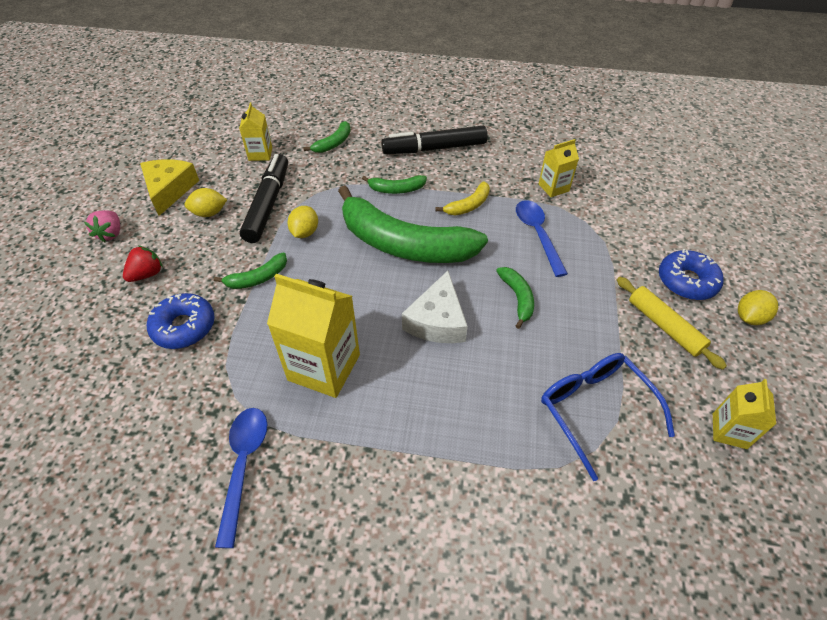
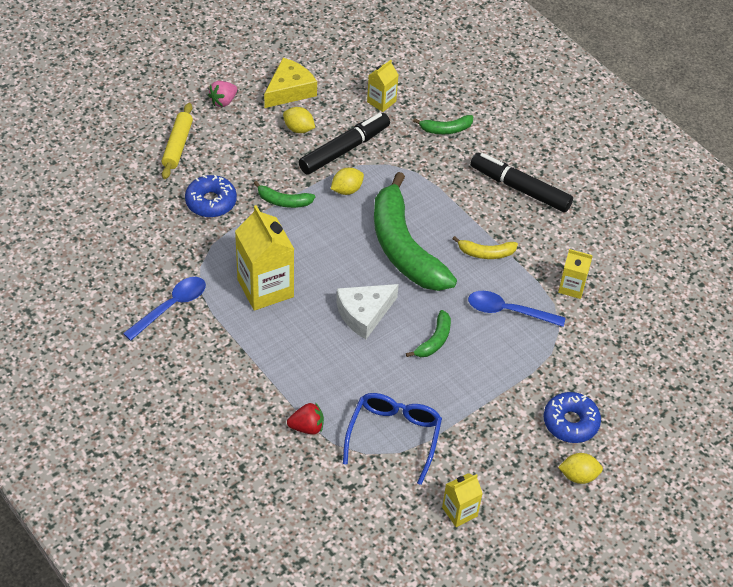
camera: 40 degrees right, 0 degrees up
red strawberry [123,246,163,282] -> red strawberry moved to [287,402,324,435]
green banana [362,175,427,194] -> none
blue spoon [516,200,568,277] -> blue spoon turned 105 degrees counterclockwise [468,291,565,327]
yellow rolling pin [617,277,727,370] -> yellow rolling pin moved to [162,103,193,179]

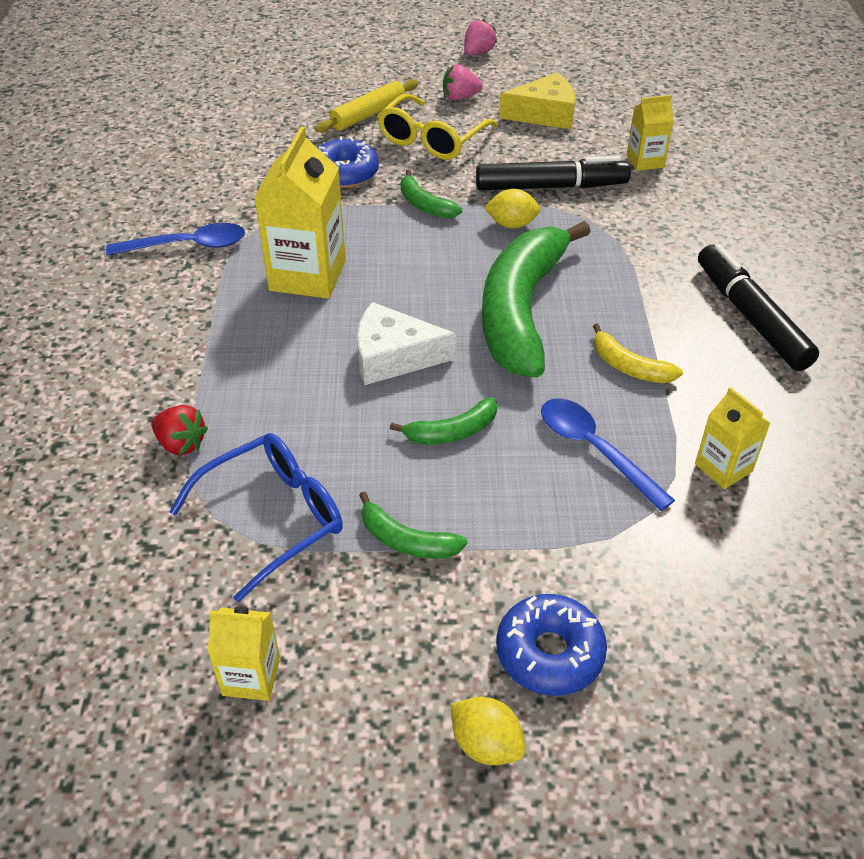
camera: 40 degrees right, 5 degrees down
yellow lemon [283,107,315,133] -> none
green banana [413,115,473,134] -> green banana moved to [359,491,467,559]
none -> yellow glasses [377,94,498,160]
none -> pink strawberry [464,19,497,55]

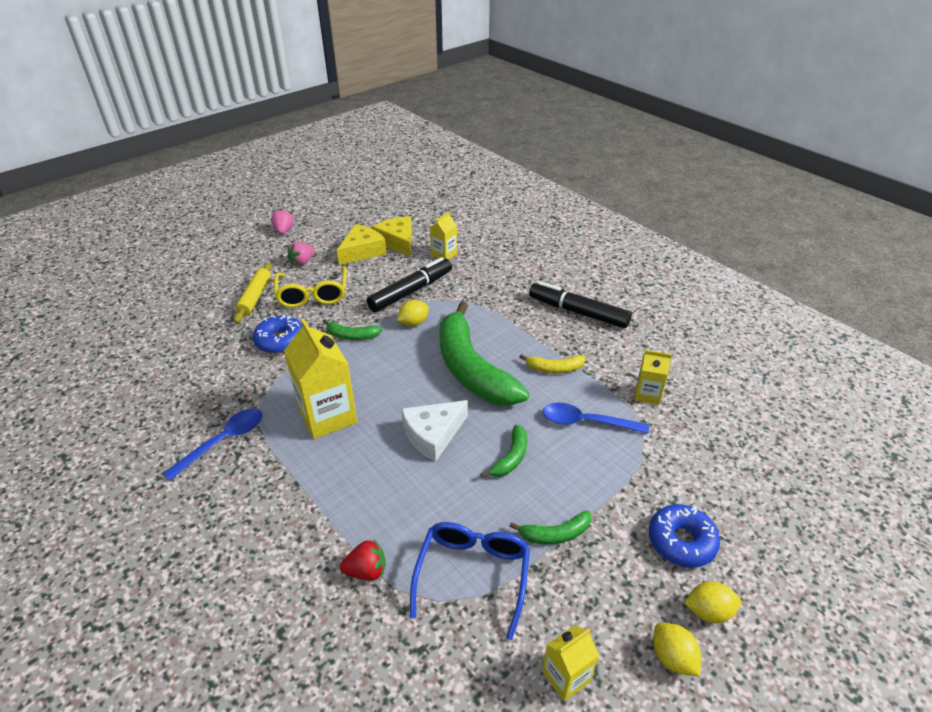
camera: 40 degrees left, 5 degrees down
none -> yellow cheese [372,216,412,257]
none -> yellow lemon [653,623,701,676]

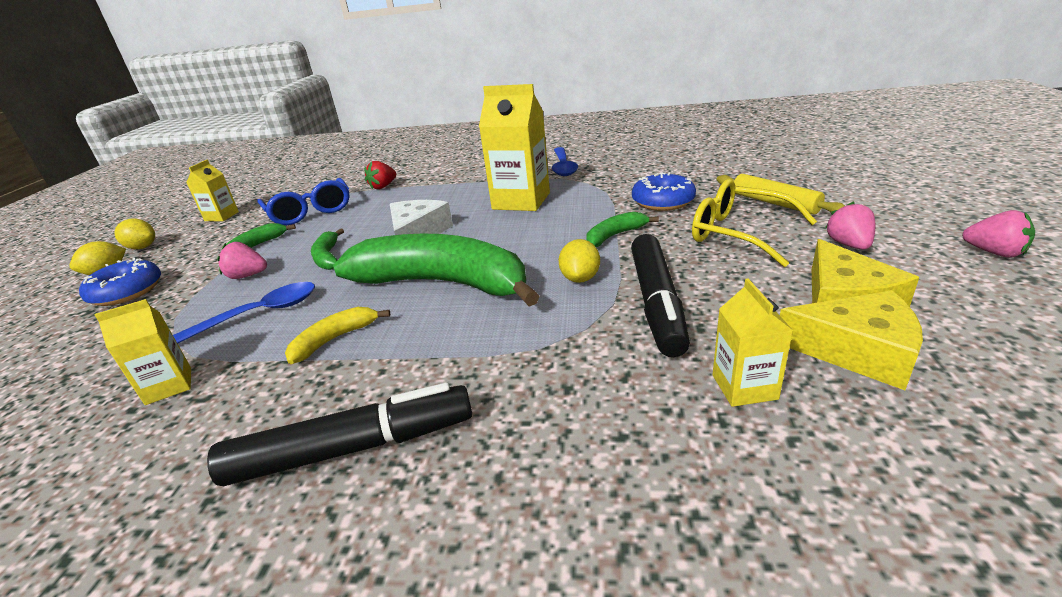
camera: 140 degrees right, 10 degrees down
none -> pink strawberry [217,242,267,279]

